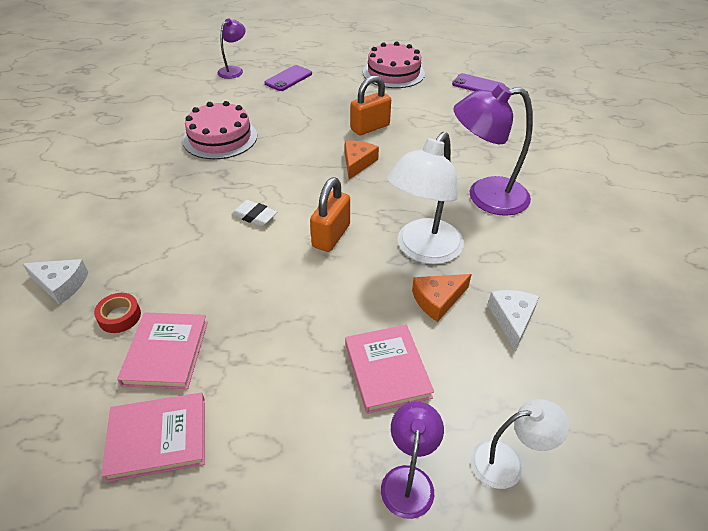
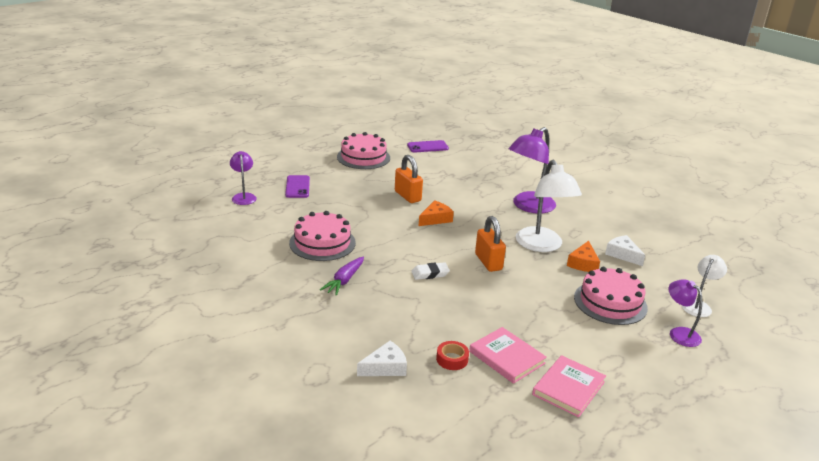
camera: 45 degrees left, 15 degrees down
orange cheese [345,140,379,180] -> orange cheese turned 75 degrees clockwise [419,200,454,226]
pink book [345,325,434,414] -> pink cake [574,267,648,325]
orange padlock [351,76,391,135] -> orange padlock turned 45 degrees counterclockwise [395,155,423,203]
none -> purple carrot [320,257,364,296]

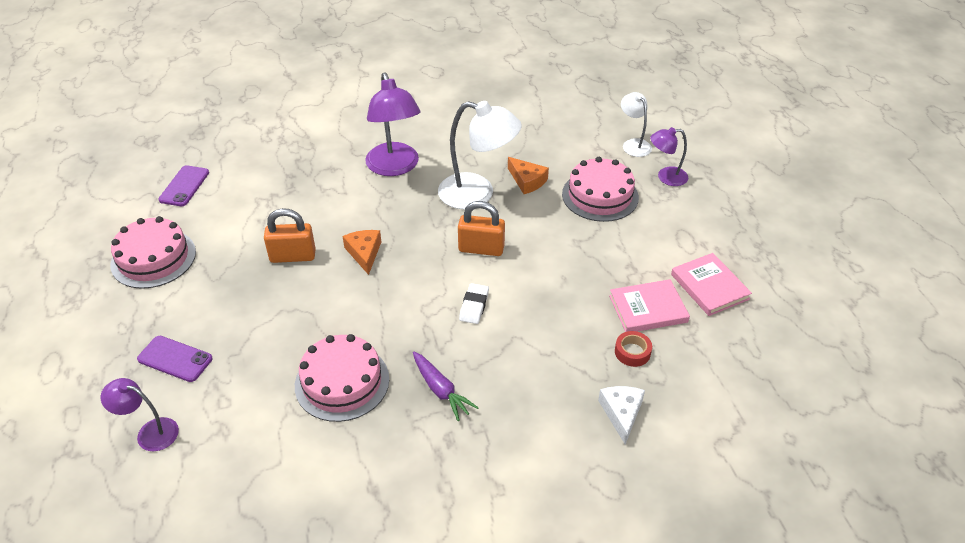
camera: 60 degrees left, 15 degrees up
white cheese [605,235,645,266] -> none

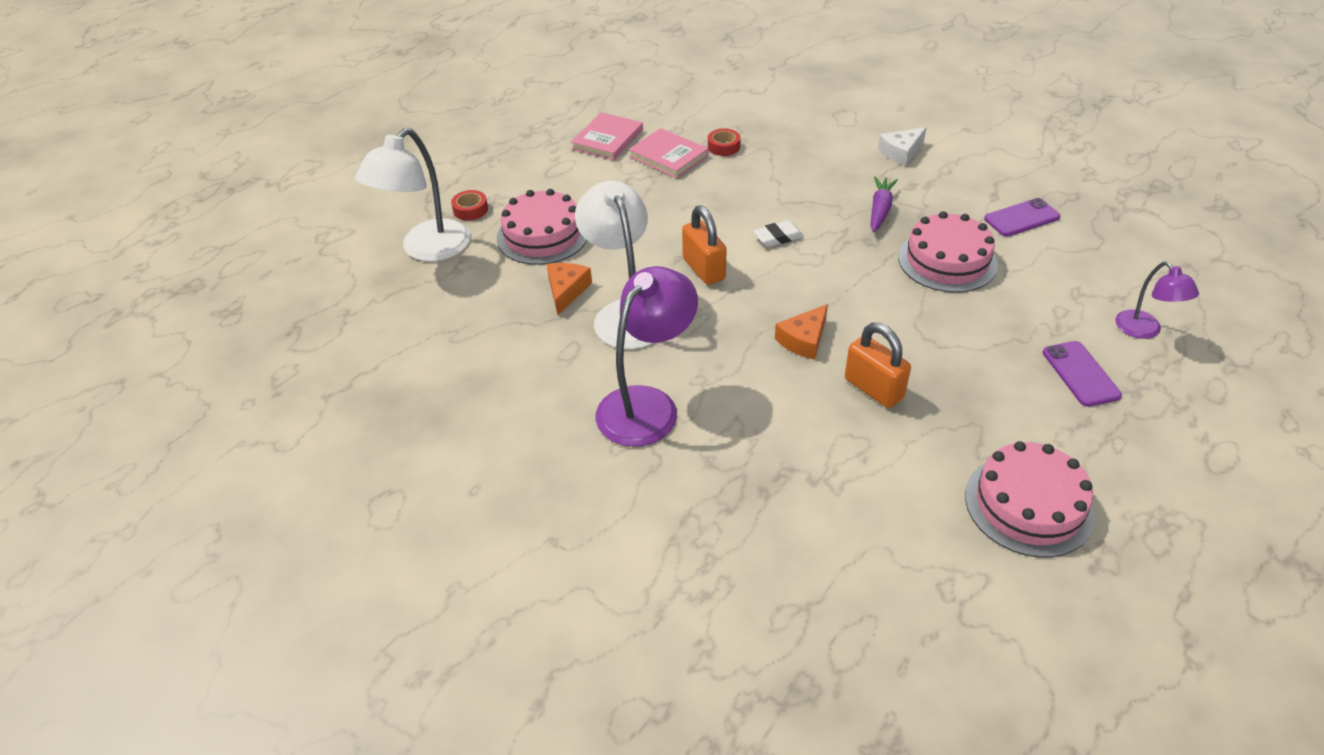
camera: 125 degrees left, 0 degrees up
purple phone [159,165,209,206] -> purple phone moved to [984,198,1060,237]
white cheese [598,386,645,444] -> white cheese moved to [878,127,927,166]
white lamp [621,92,652,157] -> white lamp [355,128,471,262], size x1.80
purple lamp [650,127,688,186] -> red tape [451,190,488,220]

